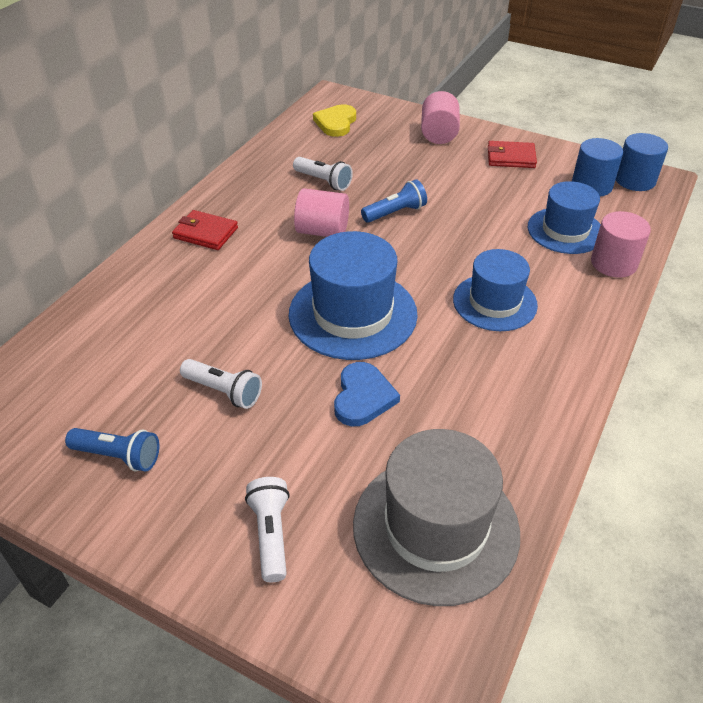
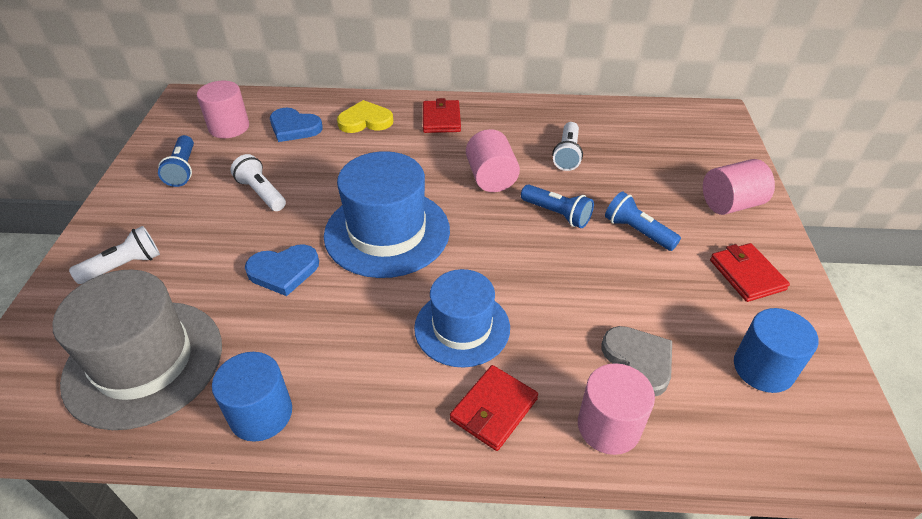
camera: 65 degrees right, 0 degrees up
white flashlight [180,359,262,409] -> white flashlight turned 135 degrees clockwise [230,154,286,211]
yellow heart [313,104,356,137] -> yellow heart moved to [337,100,393,133]
blue hat [528,181,601,254] -> grey heart [602,326,672,396]
blue cylinder [616,133,668,191] -> blue cylinder moved to [212,352,292,442]
none -> pink cylinder [197,81,249,138]
none -> blue heart [270,108,323,142]
none -> red wallet [450,365,538,451]
none -> blue flashlight [605,191,681,251]

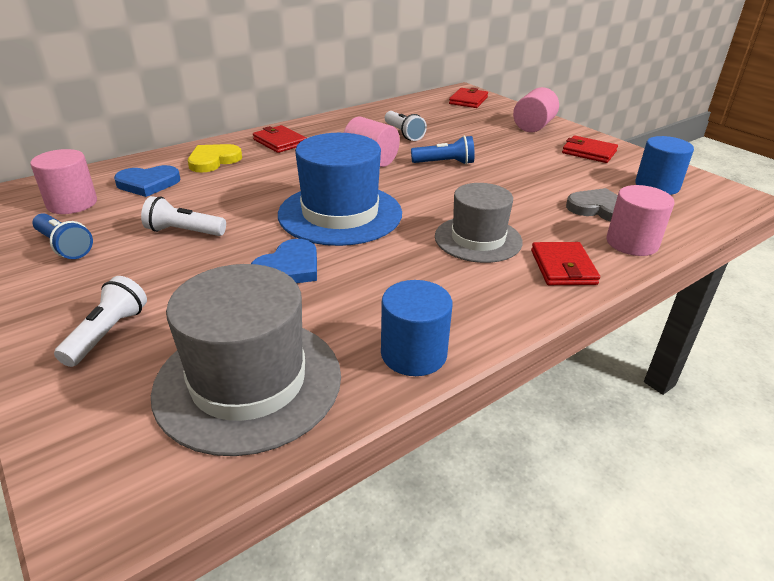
camera: 40 degrees left, 10 degrees down
blue hat [414,269,510,367] -> grey hat [435,183,523,263]
blue flashlight [605,191,681,251] -> none
none -> red wallet [449,88,488,108]

